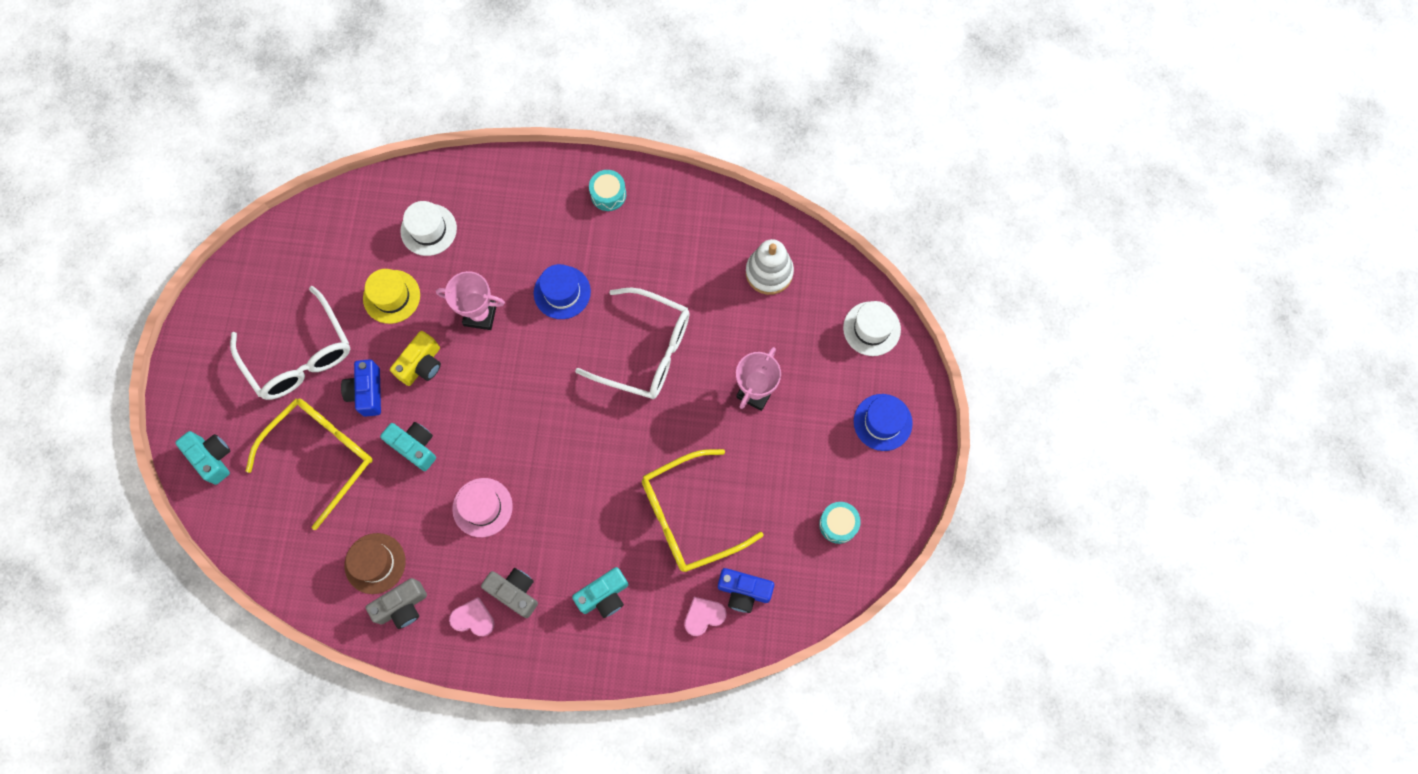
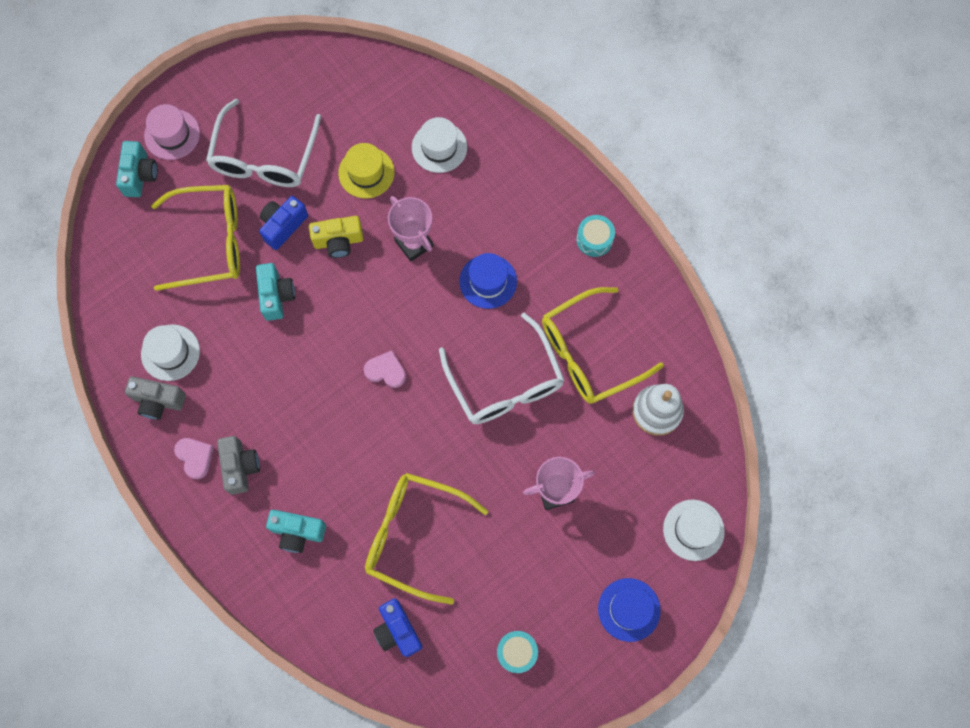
camera: 45 degrees right, 0 degrees up
brown hat [345,533,405,594] -> white hat [141,324,200,381]
pink hat [452,478,513,537] -> pink hat moved to [144,104,200,160]
pink heart [684,597,727,636] -> pink heart moved to [364,351,406,388]
none -> yellow glasses [542,287,664,404]

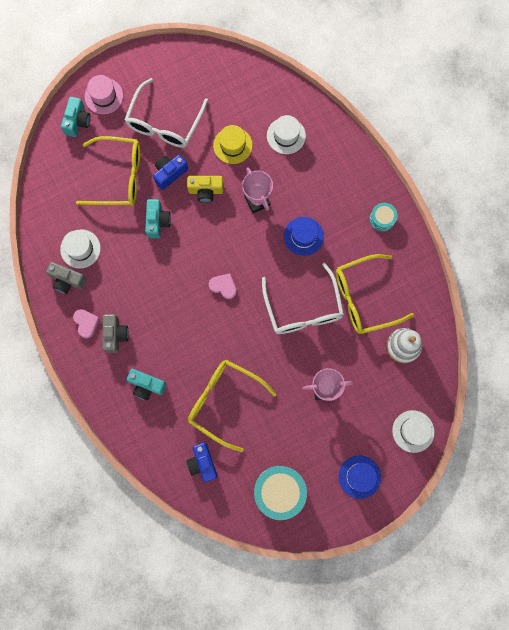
camera: 10 degrees right, 5 degrees up
turquoise drum [497,631,538,673] -> turquoise drum [254,466,307,520], size x1.88

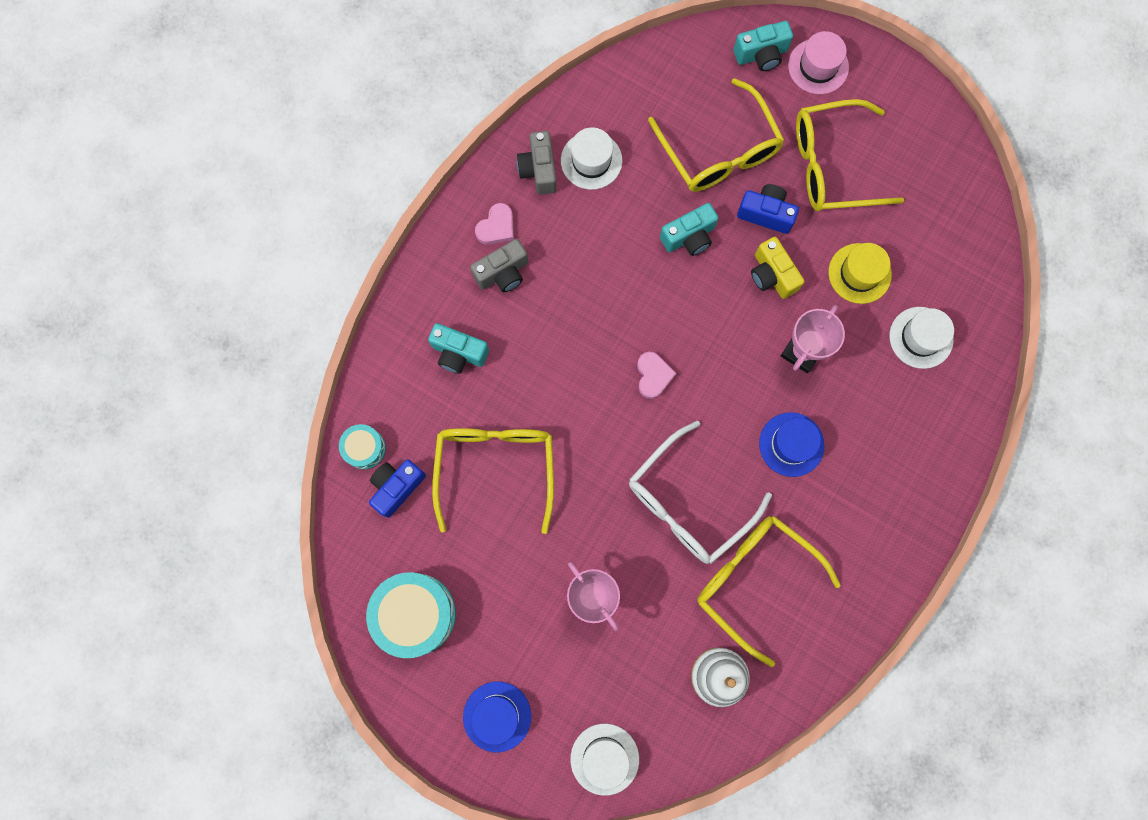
camera: 60 degrees right, 0 degrees up
white glasses [124,78,208,148] -> yellow glasses [796,99,904,211]
turquoise camera [127,369,167,400] -> turquoise camera turned 60 degrees counterclockwise [428,323,489,374]
turquoise drum [370,203,398,232] -> turquoise drum moved to [339,424,386,469]

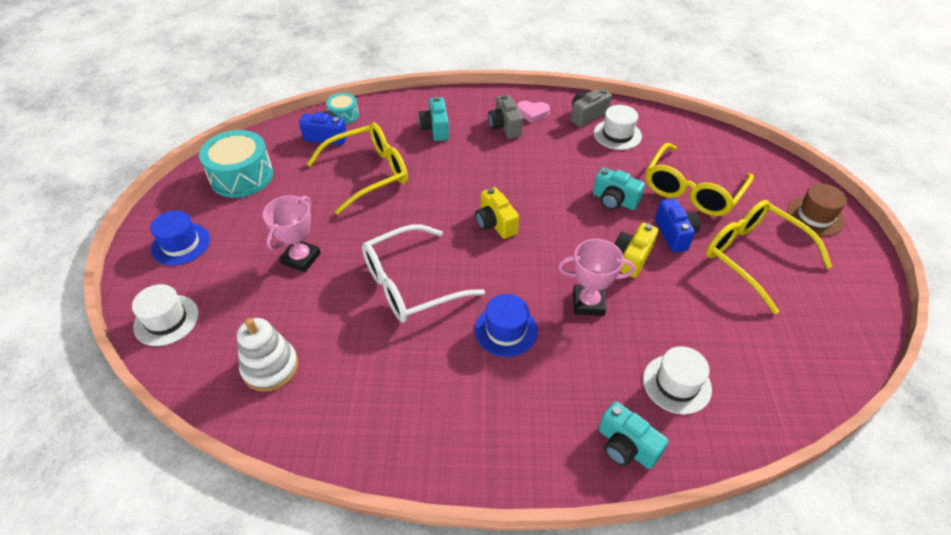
camera: 60 degrees right, 30 degrees down
grey camera [470,239,528,292] -> grey camera turned 45 degrees clockwise [488,94,523,139]
white glasses [629,421,772,564] -> white glasses turned 45 degrees counterclockwise [362,224,485,322]
pink heart [637,352,676,399] -> yellow camera [475,187,519,239]
yellow glasses [698,516,841,667] -> none
turquoise camera [733,21,793,71] -> turquoise camera moved to [599,401,669,469]
pink hat [788,31,849,95] -> brown hat [787,184,847,236]
yellow hat [828,243,892,304] -> none

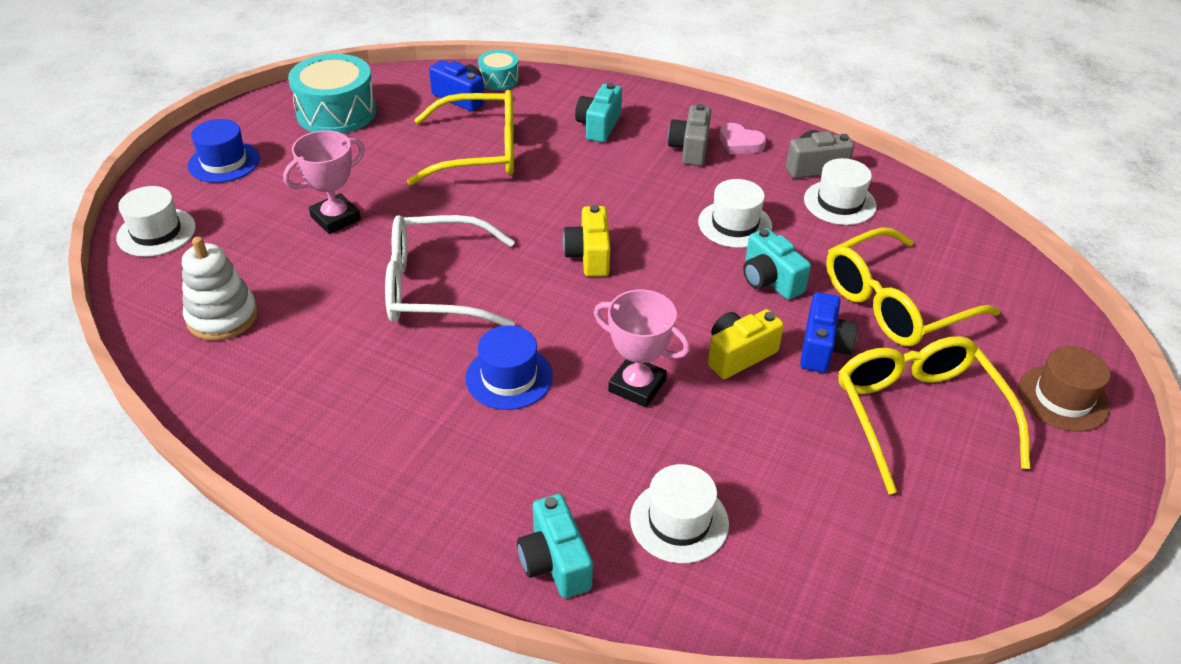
camera: 25 degrees right, 5 degrees down
none -> white hat [698,179,772,248]

